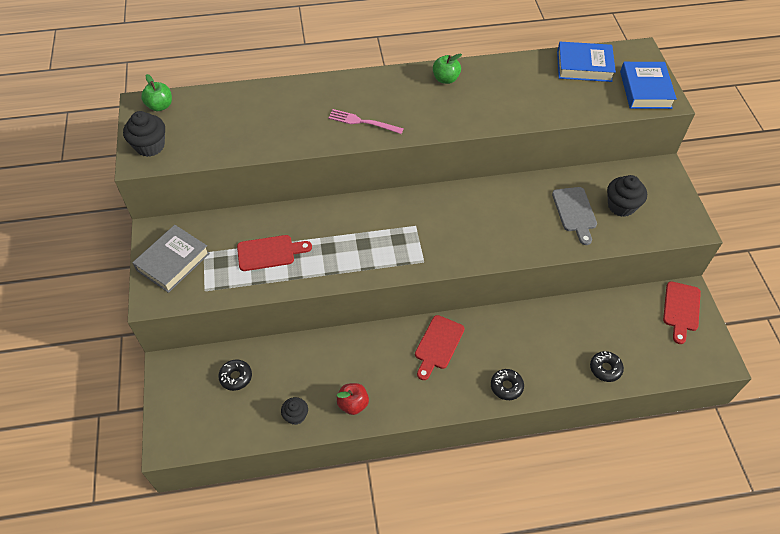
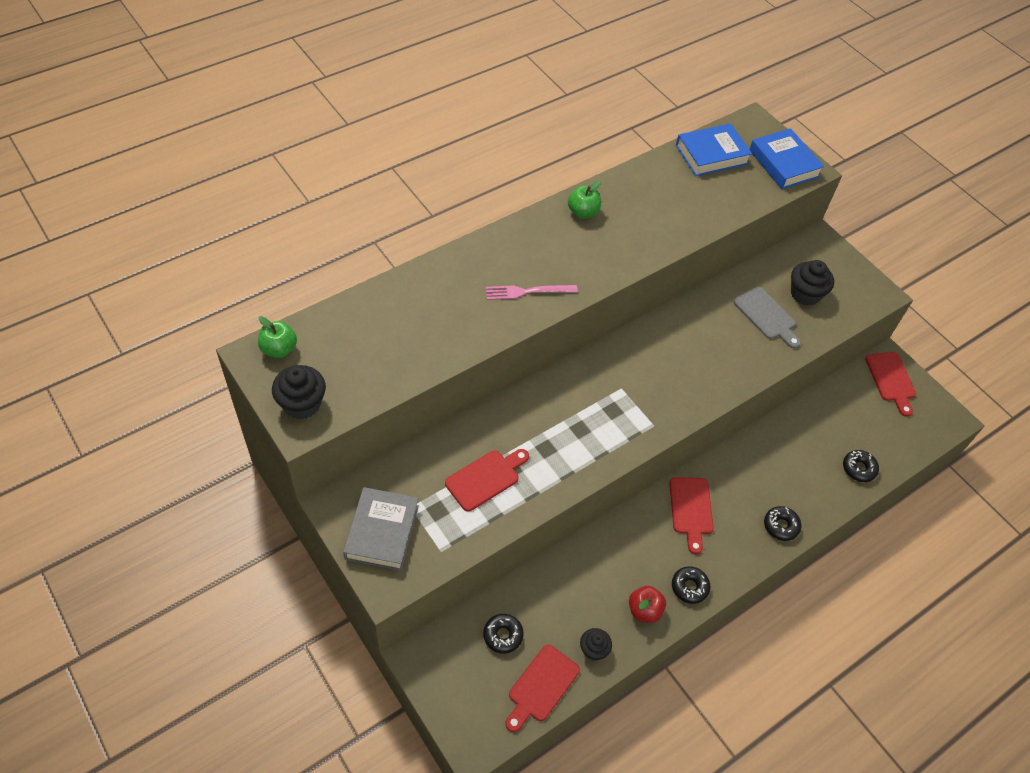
camera: 30 degrees left, 0 degrees up
none -> red cutting board [505,644,580,732]
none -> black donut [672,566,711,604]

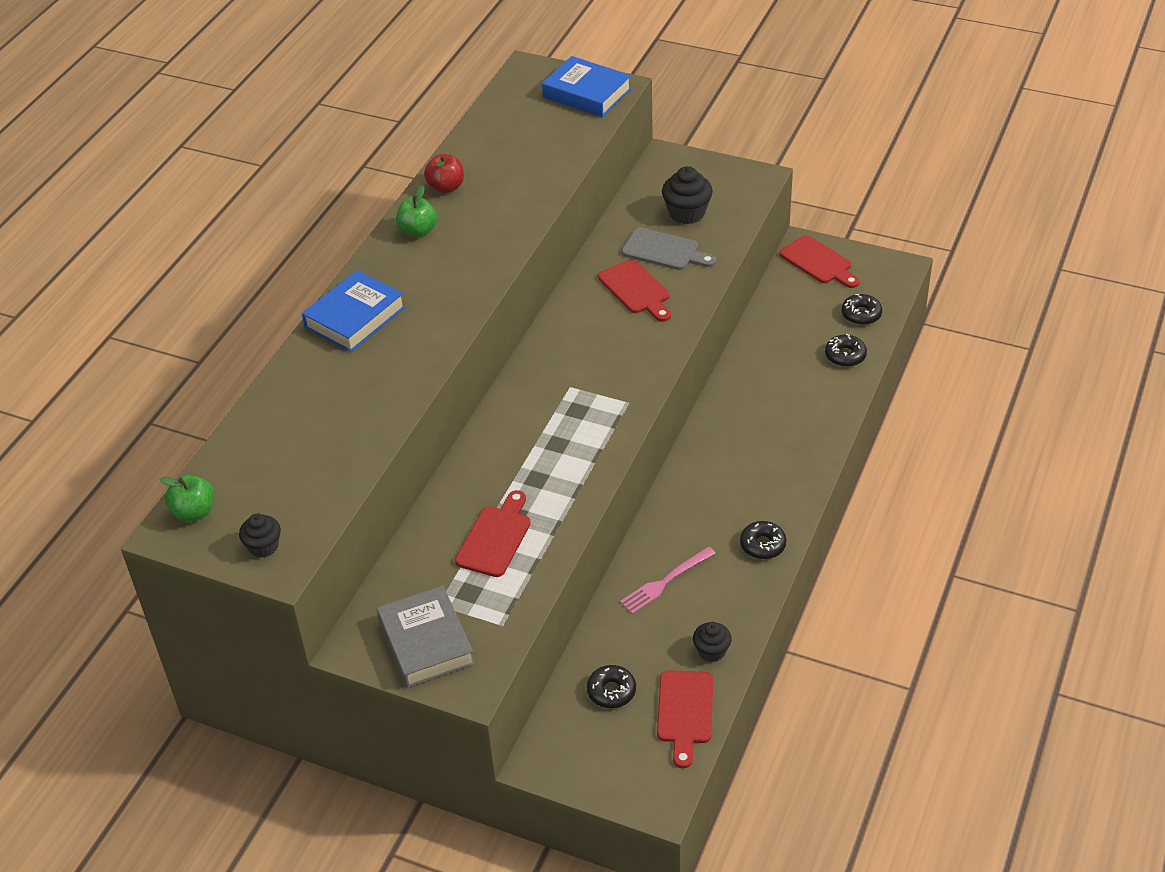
camera: 25 degrees left, 10 degrees down
black cupcake [272,365,326,419] -> black cupcake [239,514,281,558], size x0.63
pink fork [486,285,578,300] -> pink fork moved to [620,546,716,614]
red apple [629,586,666,623] -> red apple moved to [424,154,464,193]
red cutting board [669,477,714,554] -> red cutting board moved to [598,259,671,322]
blue book [676,123,752,176] -> blue book moved to [302,270,406,352]
black donut [764,506,802,541] -> black donut moved to [841,294,882,325]

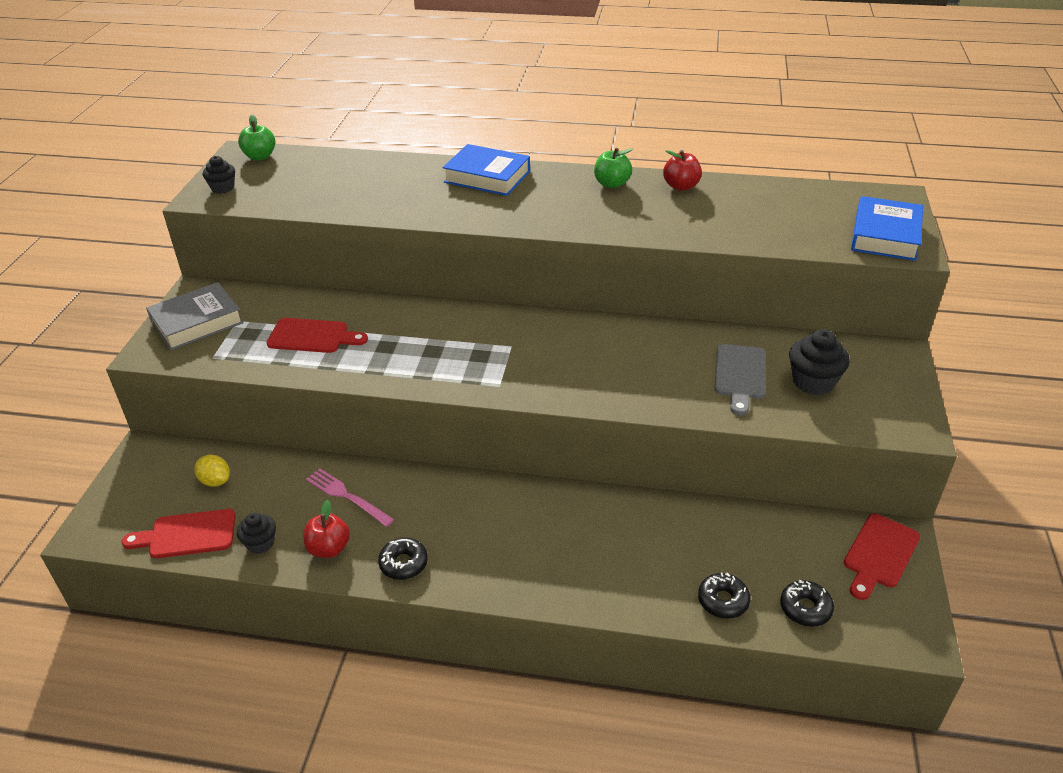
camera: 75 degrees right, 5 degrees down
black donut [587,665,636,708] -> yellow lemon [194,455,230,487]
red cutting board [598,259,671,322] -> none
none -> red apple [303,500,350,558]

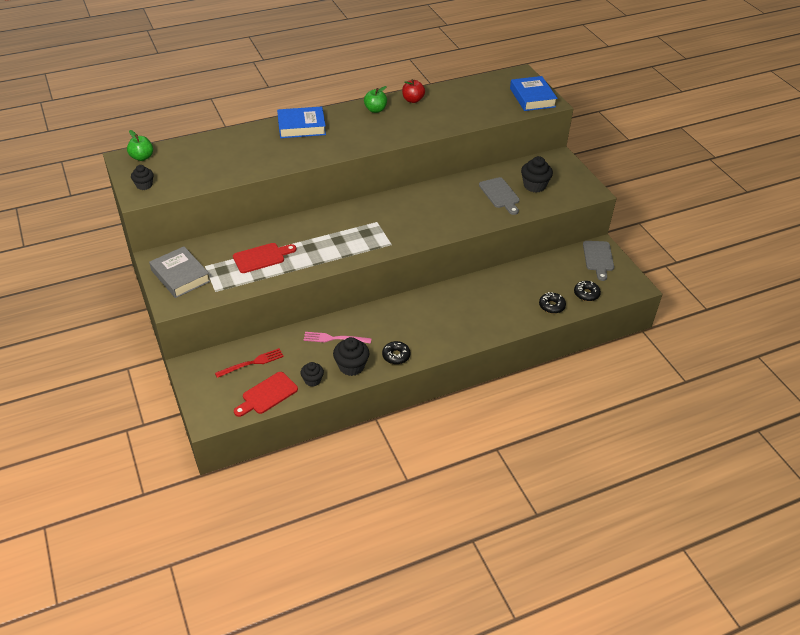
camera: 35 degrees left, 5 degrees up
grey book [146,282,243,350] -> grey book turned 60 degrees counterclockwise [149,246,211,298]
yellow lemon [194,455,230,487] -> red fork [215,348,284,378]
red apple [303,500,350,558] -> black cupcake [333,337,369,376]
red cutting board [844,513,920,600] -> grey cutting board [583,241,614,281]

